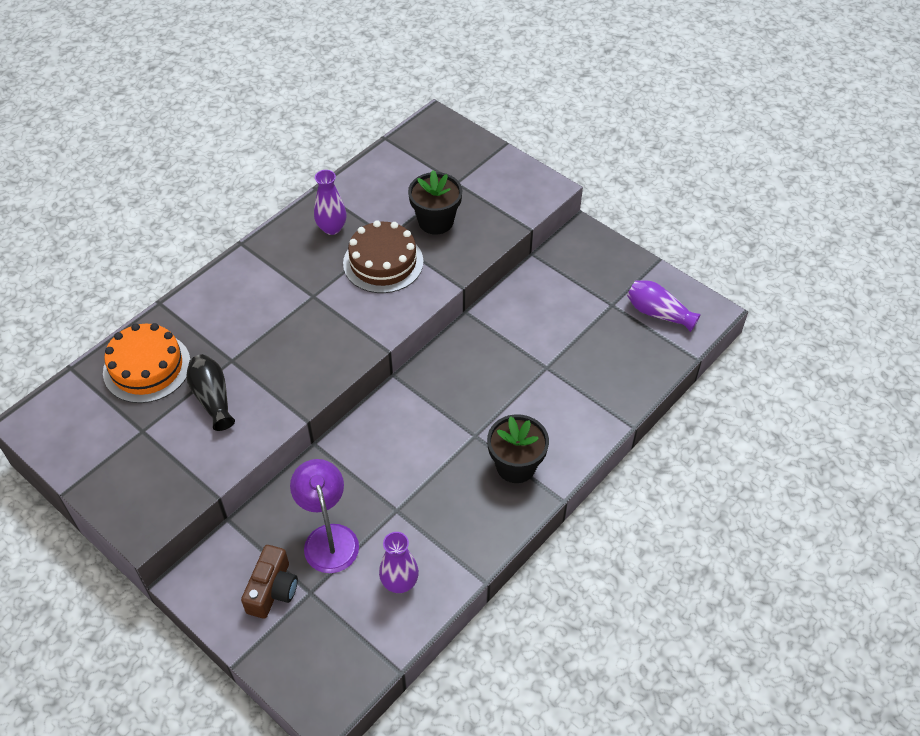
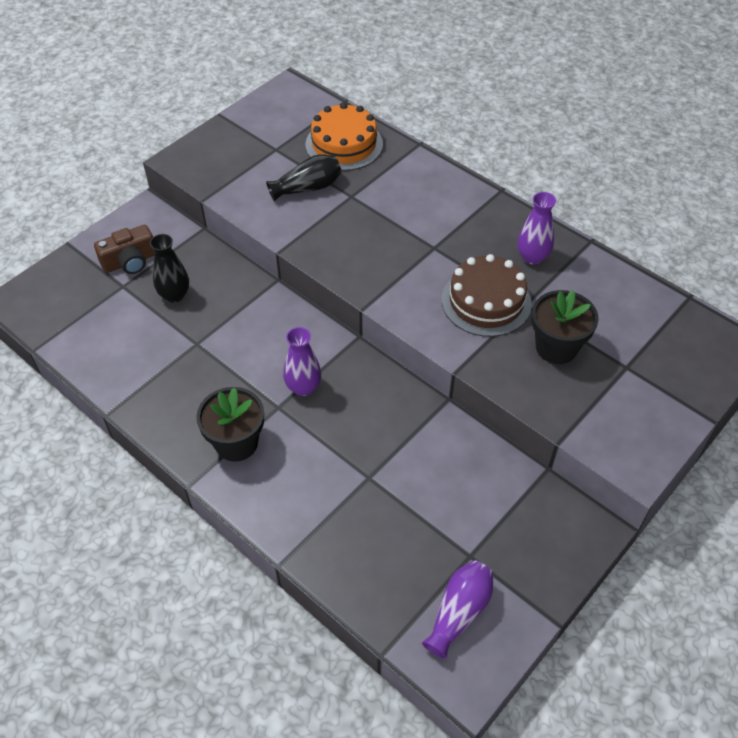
camera: 90 degrees right, 0 degrees up
brown camera [241,545,298,619] -> brown camera turned 45 degrees counterclockwise [94,225,155,274]
purple lamp [290,459,359,573] -> black vase [150,234,189,303]
purple vase [379,532,419,593] -> purple vase moved to [283,327,321,396]

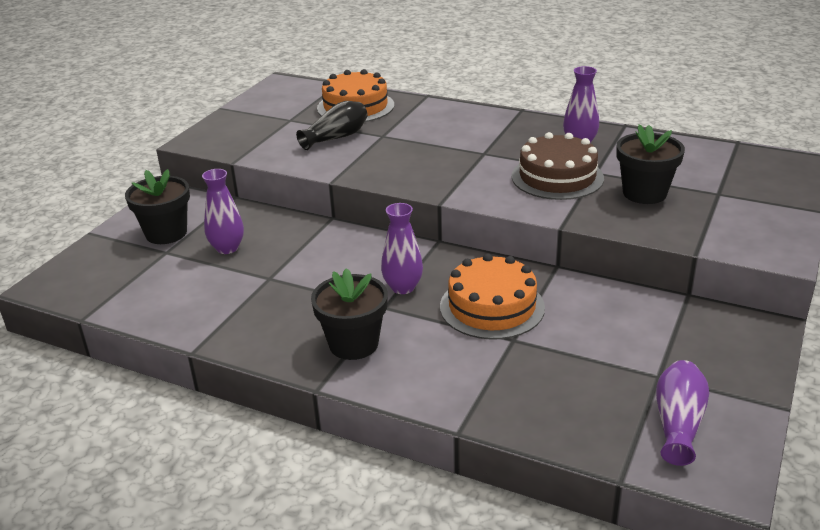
camera: 15 degrees left, 20 degrees down
brown camera [94,225,155,274] -> black flower pot [125,169,190,244]
black vase [150,234,189,303] -> purple vase [202,169,244,254]
none -> orange cake [440,253,545,340]

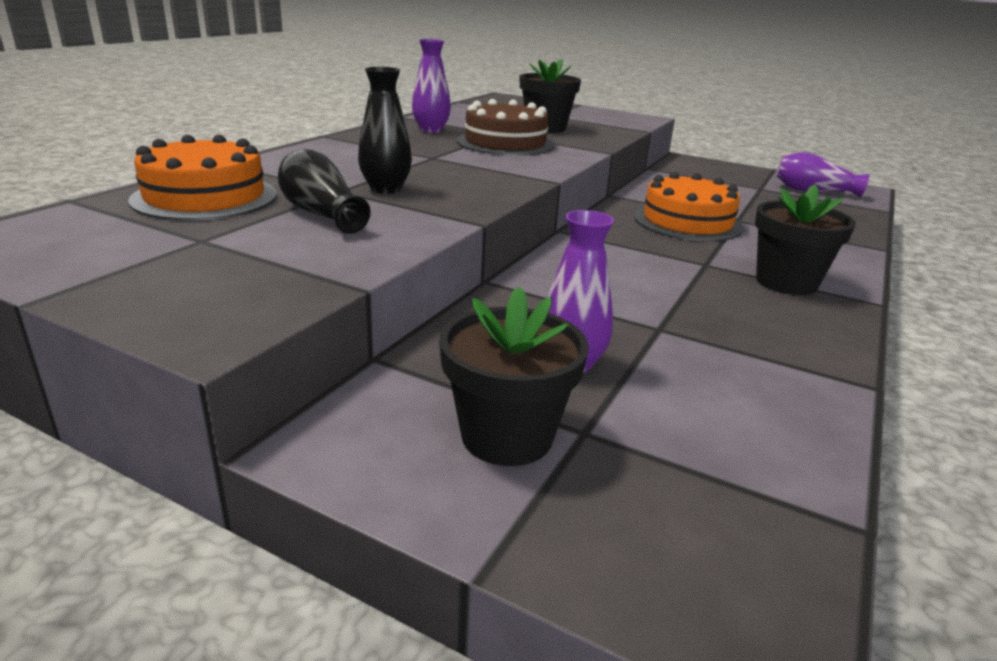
camera: 90 degrees left, 5 degrees down
purple vase [381,203,423,294] -> none
none -> black vase [358,67,412,194]

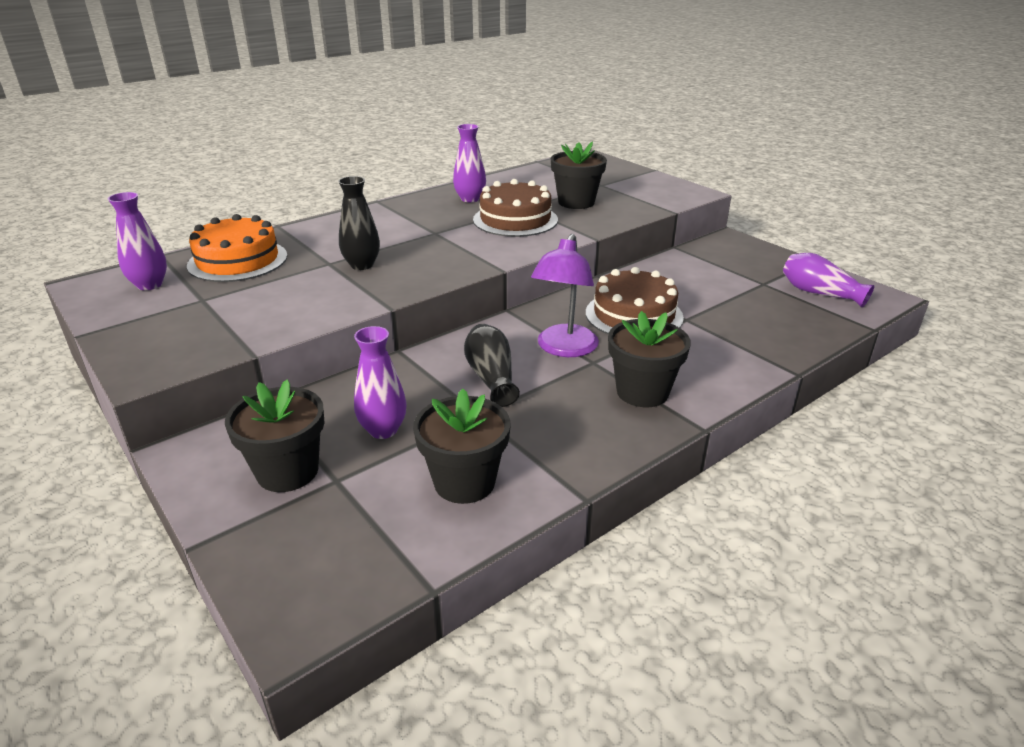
camera: 25 degrees right, 5 degrees up
black vase [278,149,371,234] -> black vase moved to [464,324,520,407]
orange cake [634,172,743,241] -> brown cake [586,267,684,334]
none -> purple vase [108,192,167,290]
none -> black flower pot [413,389,511,504]
none -> purple lamp [531,234,599,357]

